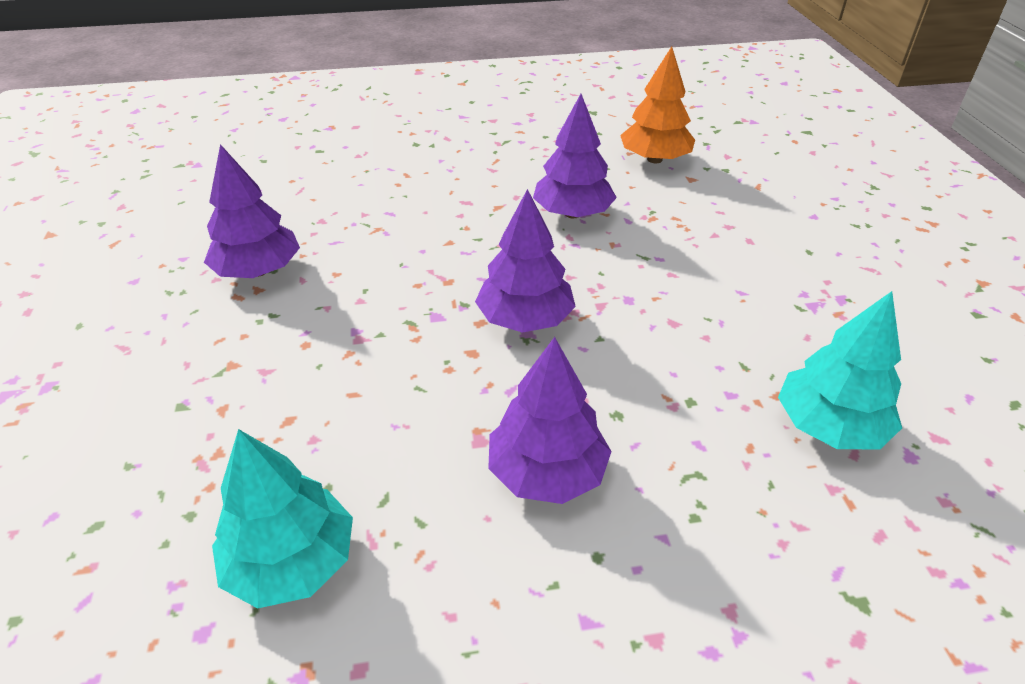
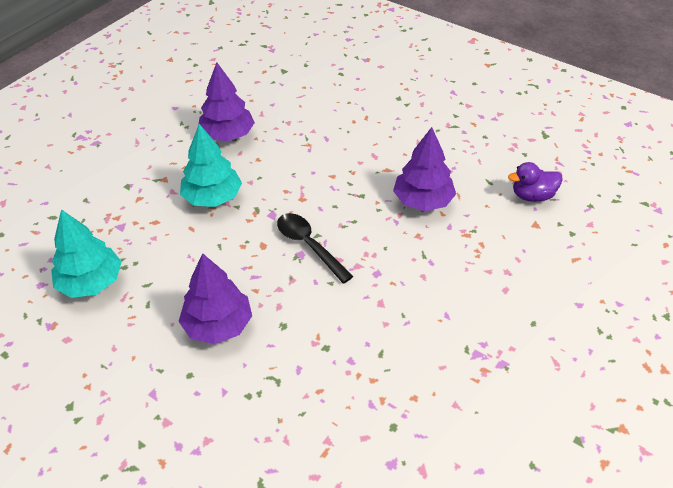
camera: 45 degrees right, 5 degrees up
purple tree [475,189,576,333] -> black spoon [277,213,353,284]
orange tree [620,46,695,163] -> purple duck [508,162,563,202]
turquoise tree [778,291,902,449] -> turquoise tree moved to [180,124,242,207]

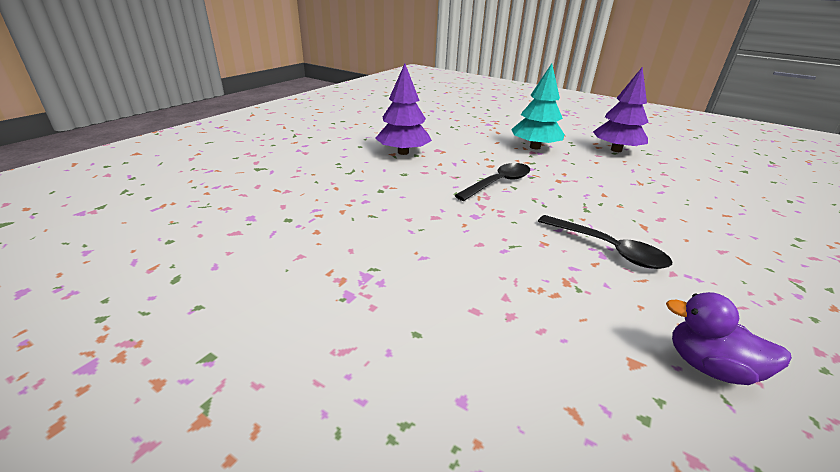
camera: 85 degrees right, 15 degrees down
turquoise tree [51,209,122,298] -> none
purple tree [393,127,456,211] -> black spoon [538,215,672,269]
purple duck [508,162,563,202] -> purple duck turned 45 degrees counterclockwise [666,292,792,385]

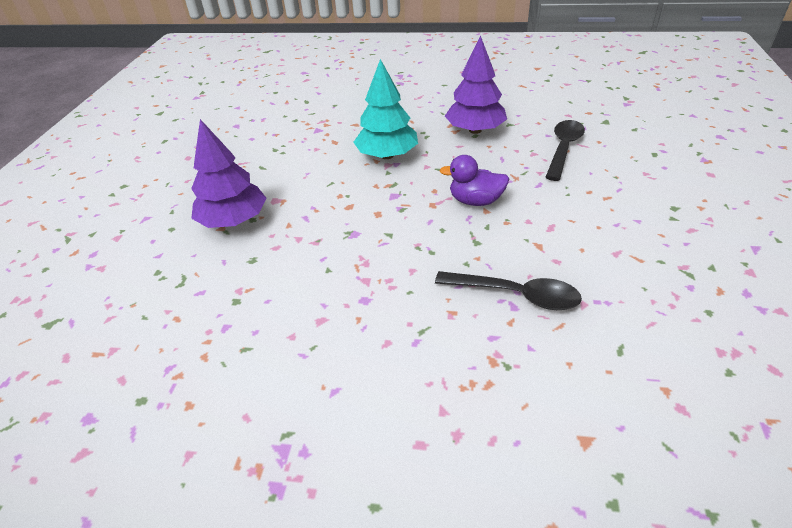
camera: 20 degrees left, 10 degrees up
black spoon [455,163,530,201] -> black spoon moved to [545,120,585,181]
purple duck [666,292,792,385] -> purple duck moved to [439,155,509,206]

